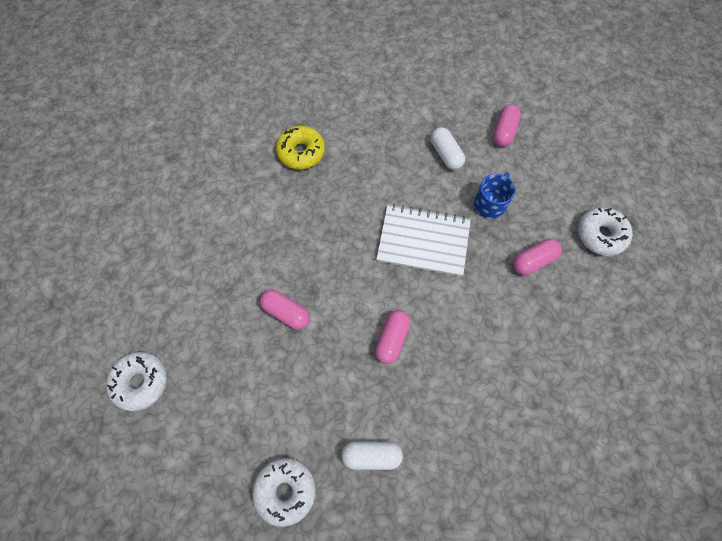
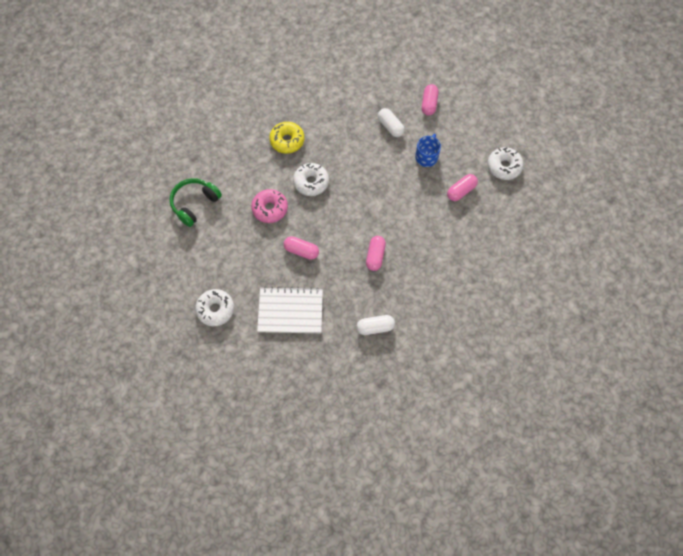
camera: 10 degrees left, 0 degrees up
white donut [252,458,316,527] -> white donut moved to [293,163,329,196]
white notebook [376,204,471,277] -> white notebook moved to [257,287,323,333]
none -> green headphones [170,178,222,227]
none -> pink donut [251,189,288,223]

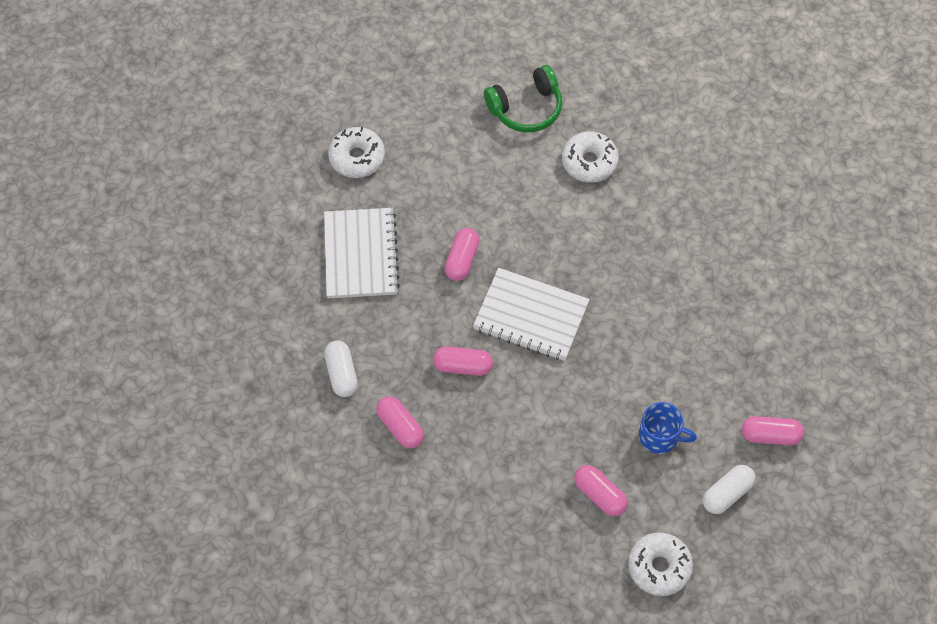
camera: 85 degrees right, 5 degrees down
green headphones [170,178,222,227] -> green headphones turned 120 degrees clockwise [484,65,562,132]
pink donut [251,189,288,223] -> none
yellow donut [269,122,304,154] -> none
white donut [293,163,329,196] -> white donut moved to [562,132,619,183]
white capsule [378,108,405,137] -> white capsule moved to [703,465,756,514]
none -> pink capsule [376,396,424,448]
none -> white notebook [473,268,590,361]

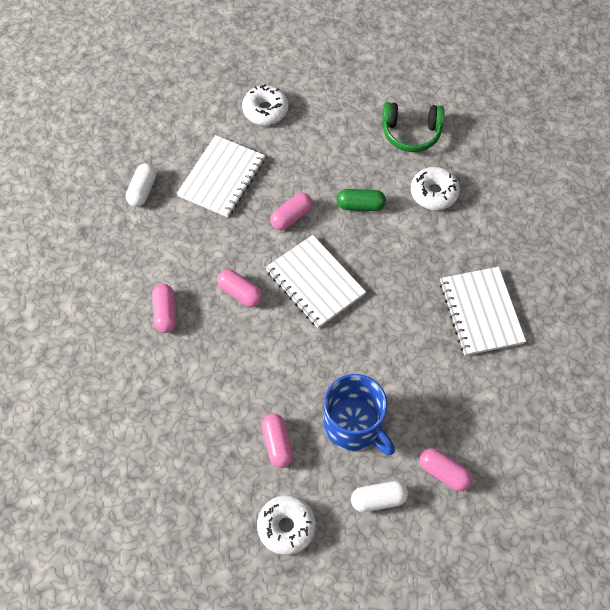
camera: 30 degrees right, 0 degrees up
white capsule [324,341,358,397] -> white capsule moved to [126,163,156,207]
blue mug [639,402,697,454] -> blue mug [323,374,395,455], size x1.65
none -> green capsule [337,189,386,211]
none -> white notebook [440,267,526,356]

